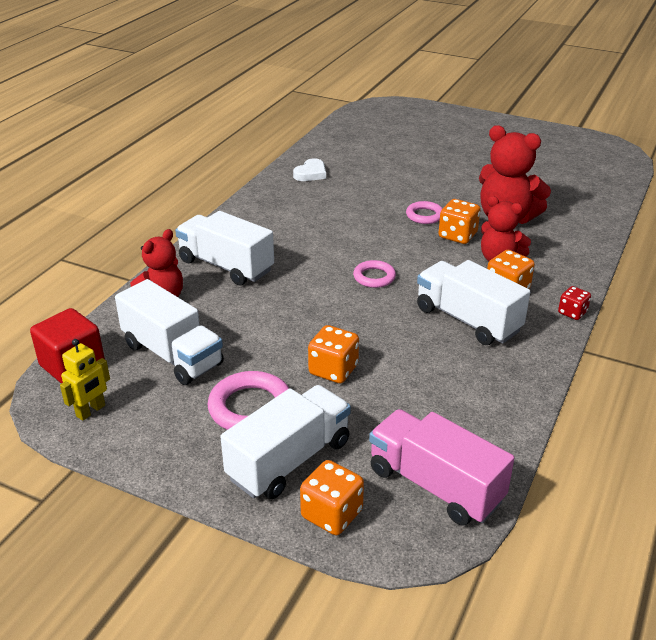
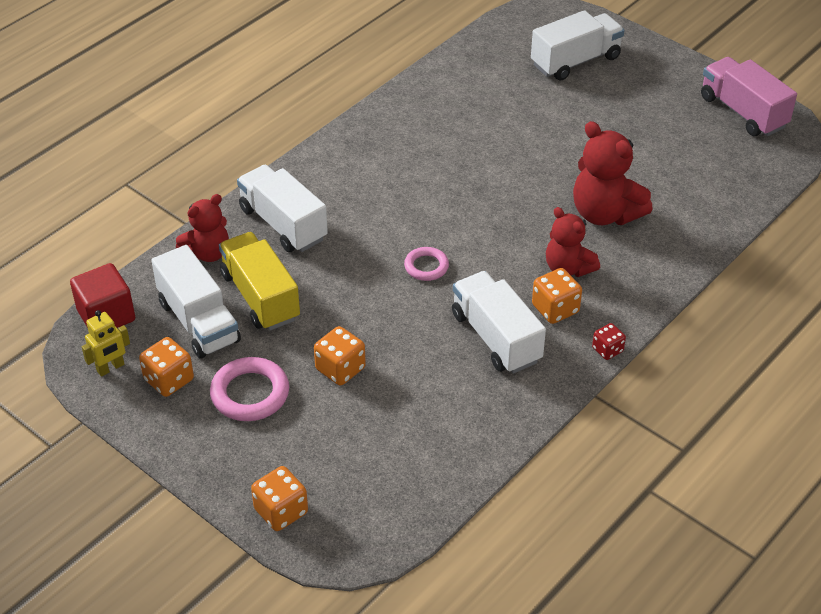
camera: 15 degrees right, 10 degrees up
white truck [220,385,351,499] -> white truck moved to [531,10,624,81]
white heart [293,158,326,181] -> none
pink truck [369,409,514,526] -> pink truck moved to [701,57,797,136]
pink ring [406,201,443,224] -> none
orange dice [439,199,481,244] -> orange dice moved to [139,337,194,397]
none -> yellow truck [219,232,300,330]

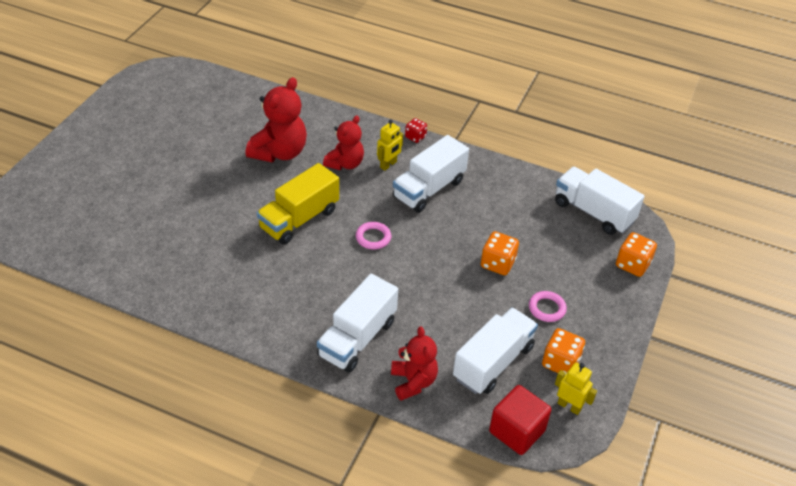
camera: 110 degrees left, 0 degrees up
red teddy bear [176,194,229,262] -> red teddy bear turned 45 degrees clockwise [391,326,438,401]
pink ring [210,357,289,421] -> pink ring [529,291,567,322], size x0.61
yellow truck [219,232,300,330] -> yellow truck moved to [257,163,339,245]
white truck [531,10,624,81] -> white truck moved to [555,167,645,235]
orange dice [532,268,582,324] -> yellow robot [377,119,403,171]
pink truck [701,57,797,136] -> none

